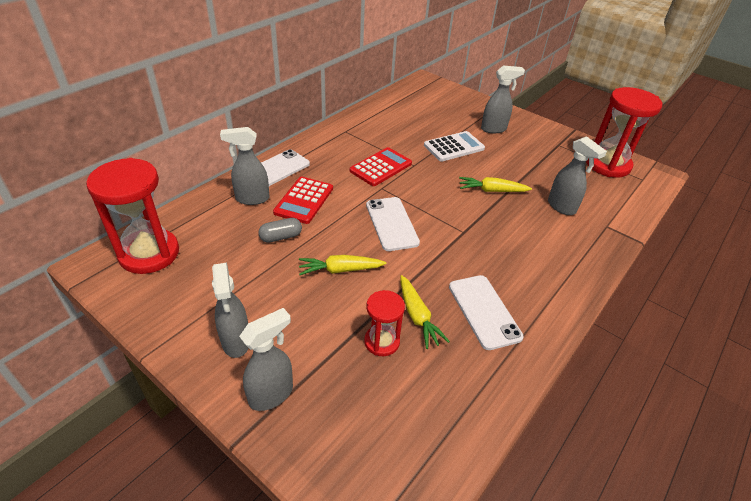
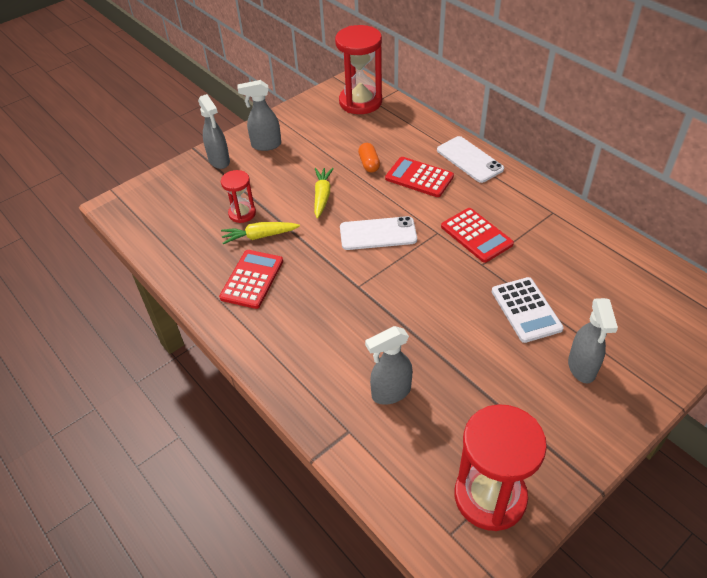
camera: 105 degrees right, 5 degrees up
grey spray bottle [220,127,270,205] -> none
grey capsule [258,218,302,243] -> orange capsule [358,143,380,173]
white phone [449,275,524,350] -> red calculator [219,250,283,309]
yellow carrot [459,177,532,192] -> none

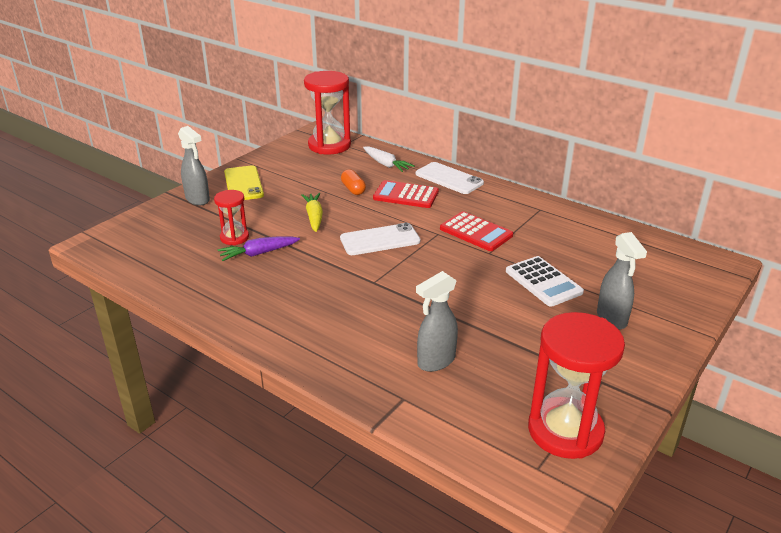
camera: 15 degrees left, 15 degrees down
red calculator [219,250,283,309] -> none
yellow carrot [221,222,300,244] -> purple carrot [218,236,300,261]
grey spray bottle [238,80,281,151] -> yellow phone [224,165,264,200]
none -> white carrot [363,146,414,172]

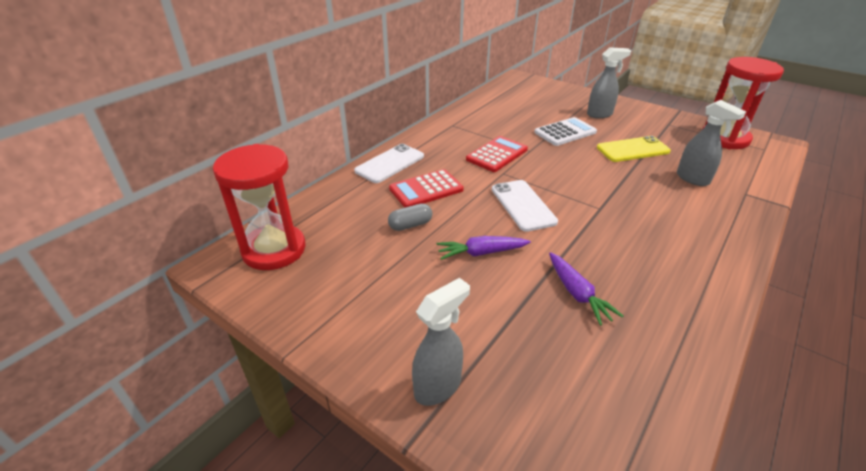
camera: 90 degrees left, 5 degrees up
red hourglass [214,190,249,245] -> none
yellow phone [224,165,264,200] -> yellow phone moved to [597,136,671,162]
yellow carrot [301,193,323,232] -> purple carrot [436,236,531,260]
orange capsule [341,169,366,195] -> grey capsule [388,203,432,231]
white carrot [363,146,414,172] -> none
red calculator [373,180,439,208] -> red calculator turned 45 degrees clockwise [389,169,464,208]

